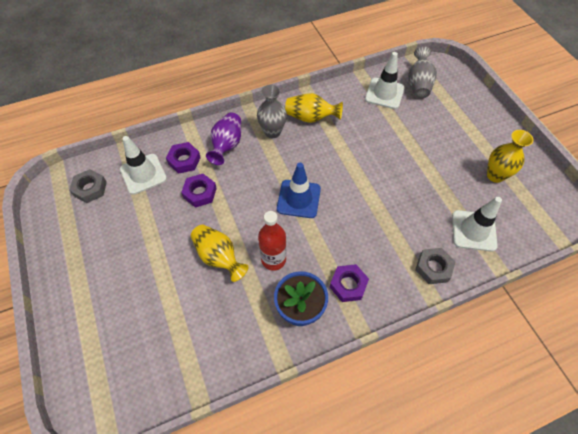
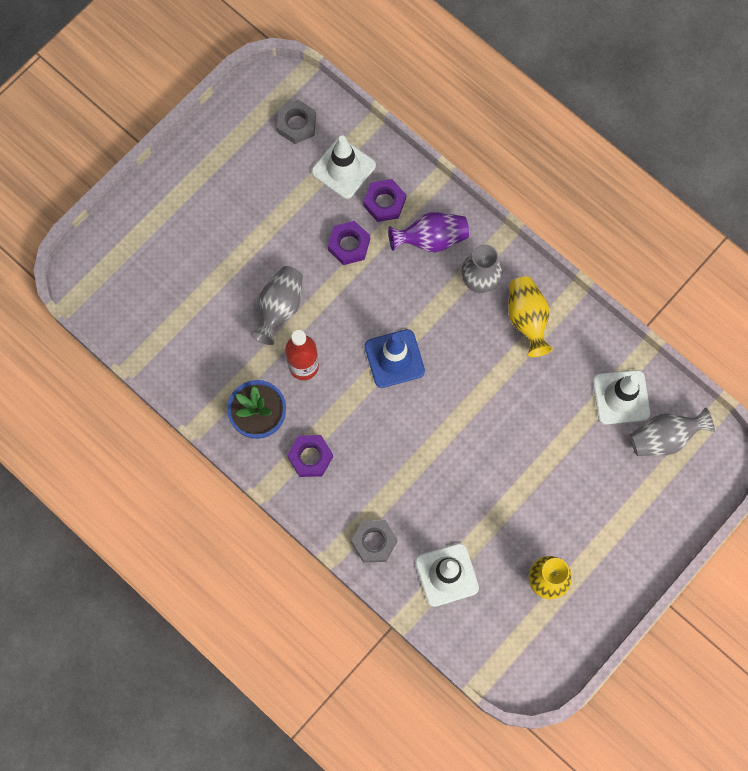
camera: 65 degrees right, 15 degrees up
yellow vase [191,225,248,282] -> grey vase [251,266,303,345]

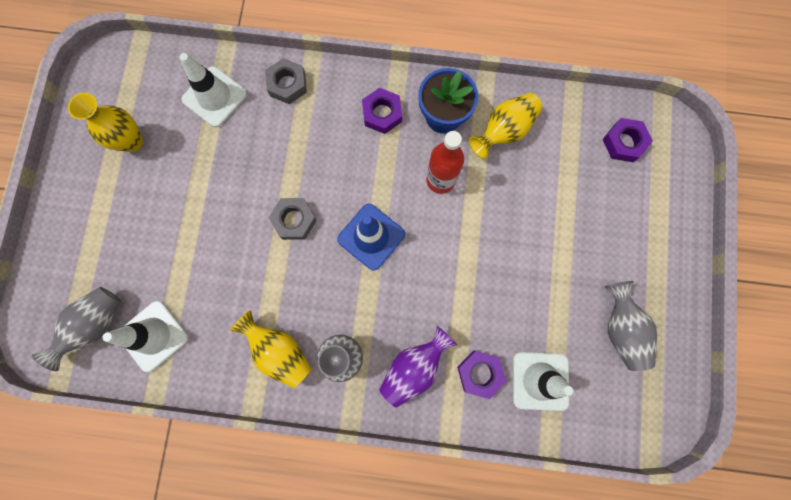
camera: 145 degrees right, 5 degrees up
grey vase [251,266,303,345] -> grey vase moved to [605,281,657,371]
grey nut [277,100,316,144] -> grey nut moved to [269,198,317,240]
purple nut [328,221,370,265] -> purple nut moved to [602,118,653,162]
none -> yellow vase [469,93,542,159]

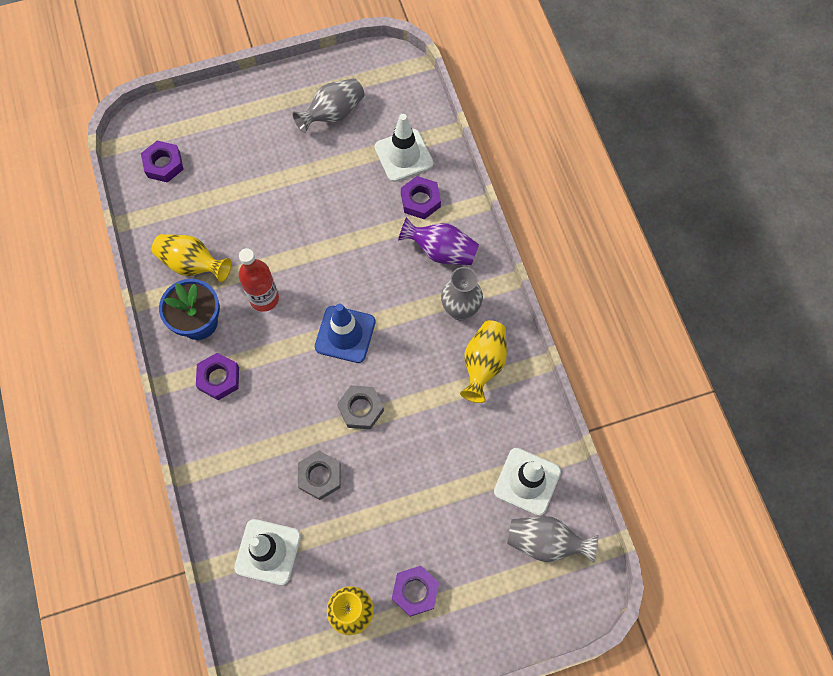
camera: 115 degrees left, 10 degrees down
grey nut [265,58,307,104] -> grey nut moved to [298,451,341,500]
none -> purple nut [392,566,439,617]

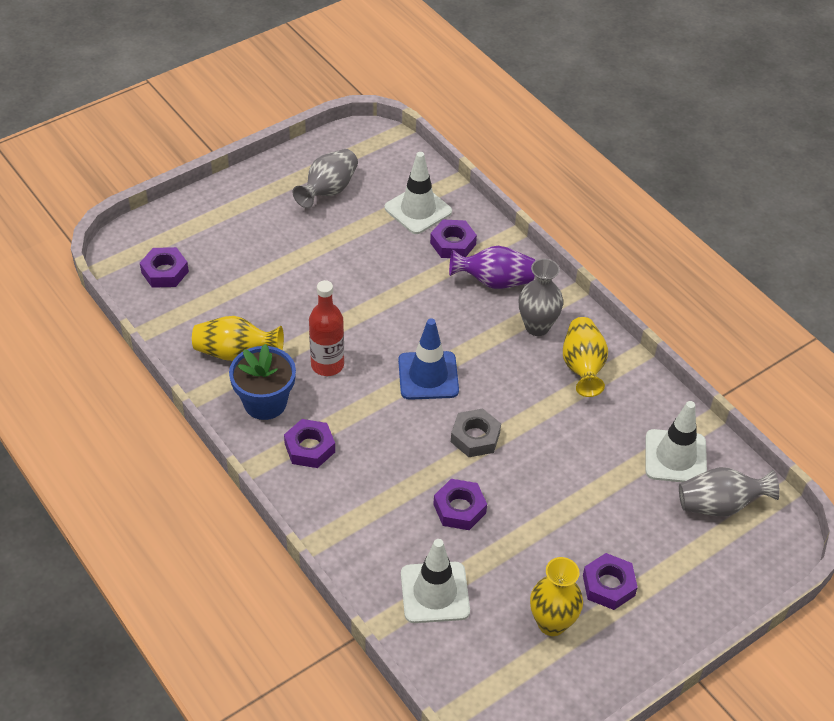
camera: 20 degrees left, 20 degrees down
grey nut [298,451,341,500] -> purple nut [433,479,487,530]

